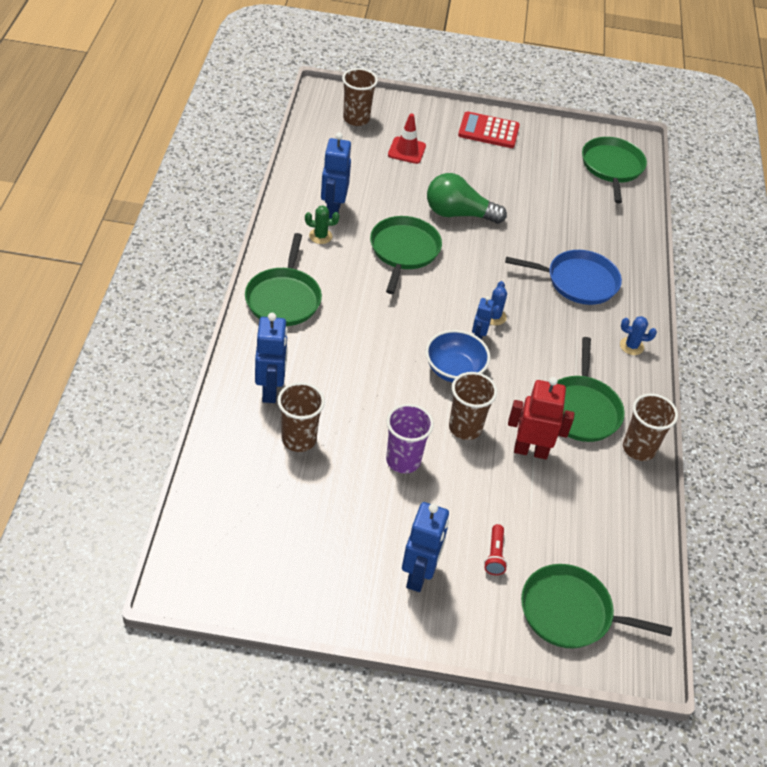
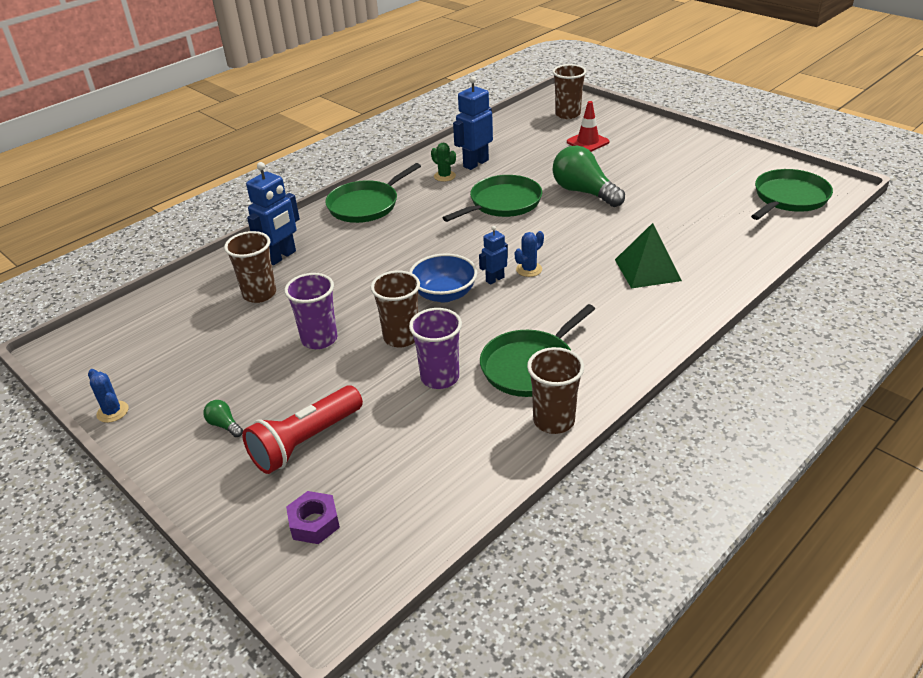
camera: 45 degrees right, 10 degrees down
blue robot [402,502,449,592] -> green light bulb [203,400,243,437]
red calculator [458,111,520,148] -> none
red flashlight [484,524,507,575] -> red flashlight [242,386,363,474], size x2.04
blue pan [505,250,622,305] -> green pyramid [615,223,682,289]
red robot [508,377,575,459] -> purple cup [409,308,462,389]
green pan [521,564,672,648] -> purple nut [286,491,340,544]
blue cactus [620,316,657,355] -> blue cactus moved to [88,369,128,423]

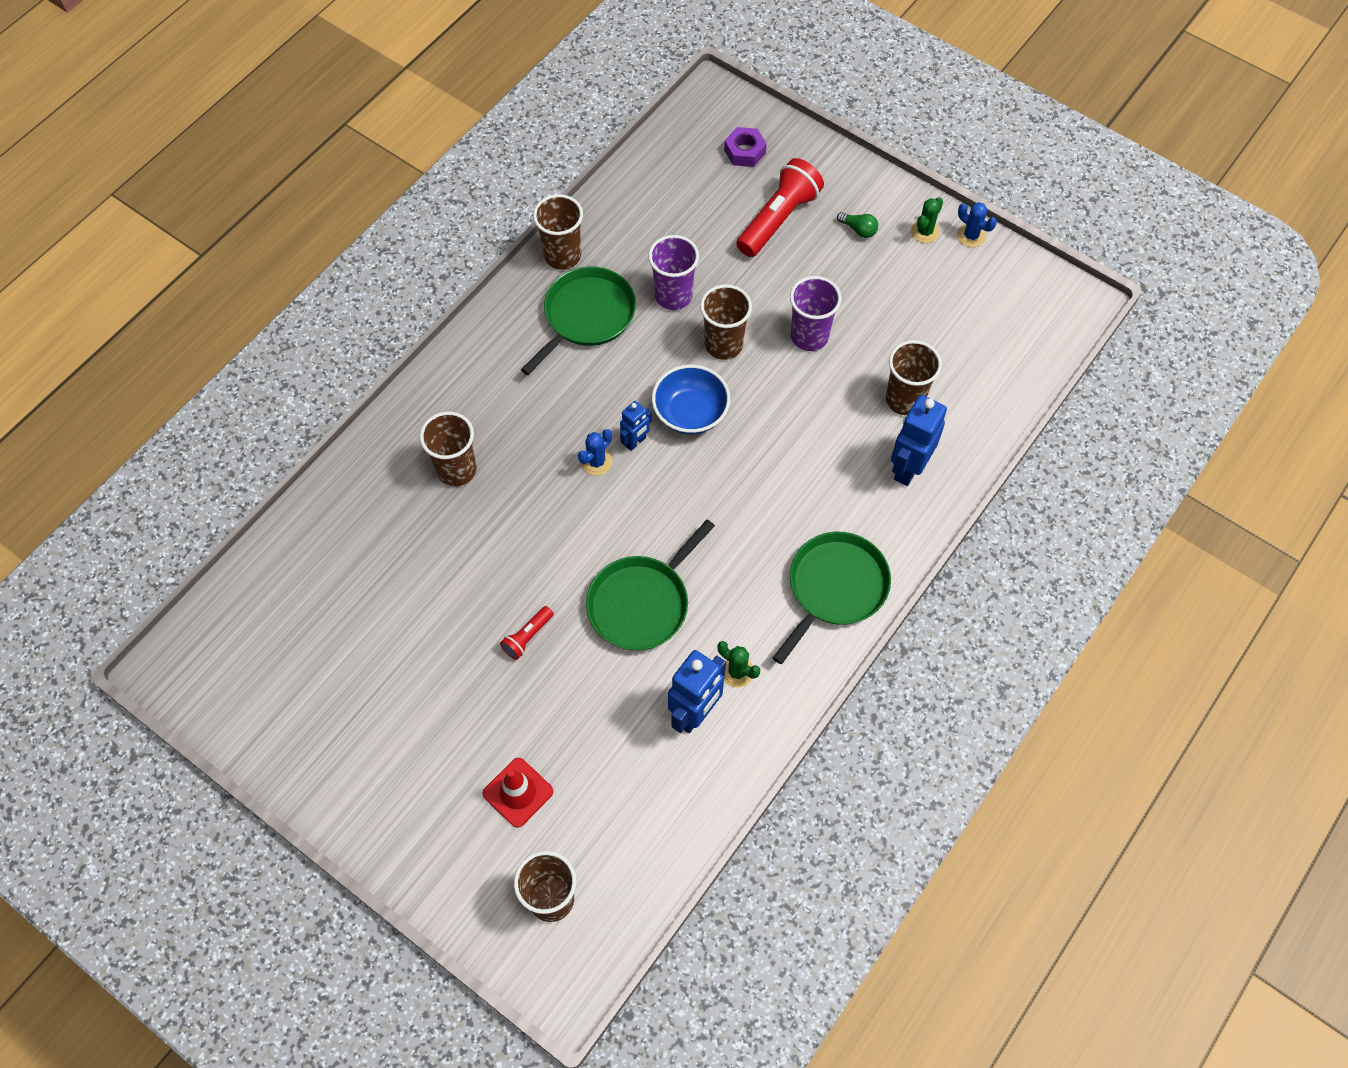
camera: 170 degrees right, 25 degrees up
green light bulb [552,146,625,207] -> red flashlight [500,606,554,660]
green pyramid [615,223,682,289] -> brown cup [420,412,477,486]
green pan [751,169,833,220] -> none
none -> green cactus [911,197,943,243]

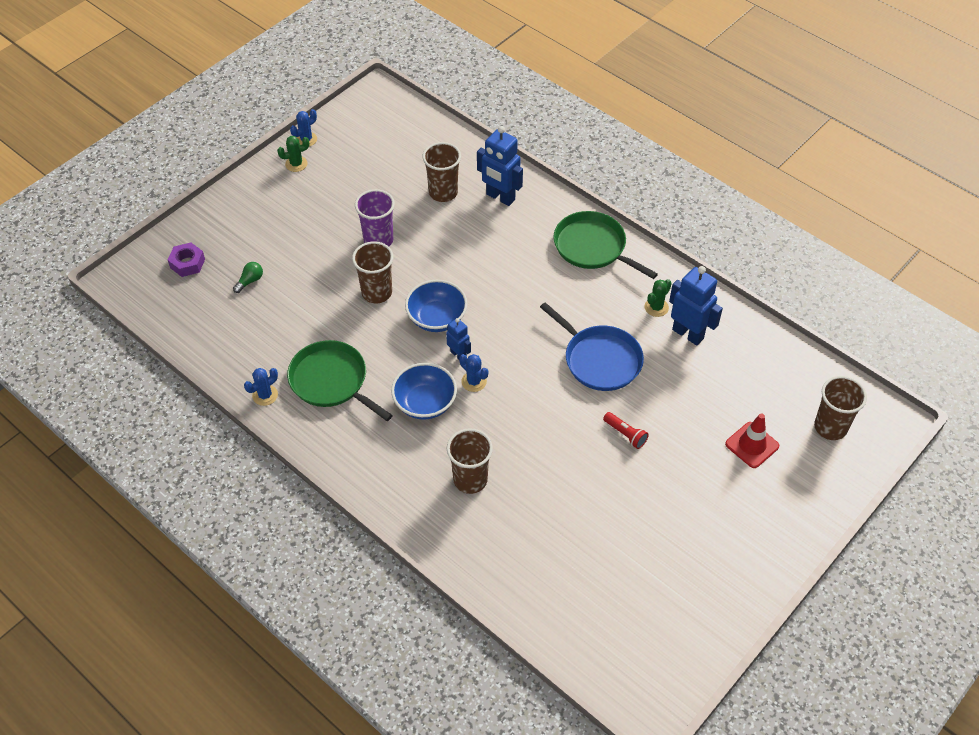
camera: 85 degrees left, 10 degrees down
brown cup [533,194,583,270] -> blue cactus [244,368,278,406]
green pan [586,519,715,651] -> blue pan [540,302,644,391]
purple cup [648,235,699,310] -> none
red flashlight [736,158,824,257] -> none
green light bulb [837,212,878,238] -> green light bulb moved to [233,262,263,293]
green cactus [911,197,943,243] -> green cactus turned 60 degrees counterclockwise [277,136,309,172]
none -> blue bowl [391,363,457,420]

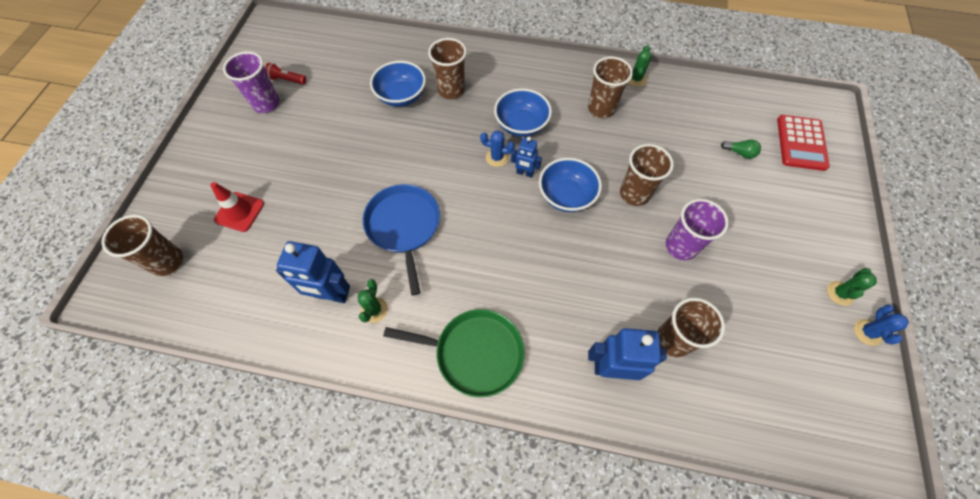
camera: 150 degrees right, 10 degrees up
purple nut [168,242,205,277] -> red calculator [777,115,830,171]
green light bulb [233,262,263,293] -> green light bulb turned 75 degrees counterclockwise [721,139,761,159]
blue cactus [244,368,278,406] -> green cactus [628,45,652,87]
green pan [287,340,393,421] -> brown cup [588,56,633,118]
blue pan [540,302,644,391] -> blue pan turned 60 degrees clockwise [363,184,440,296]
red flashlight [603,412,649,449] -> red flashlight moved to [265,63,306,84]
none -> purple cup [223,51,280,113]
none -> blue bowl [370,61,426,107]

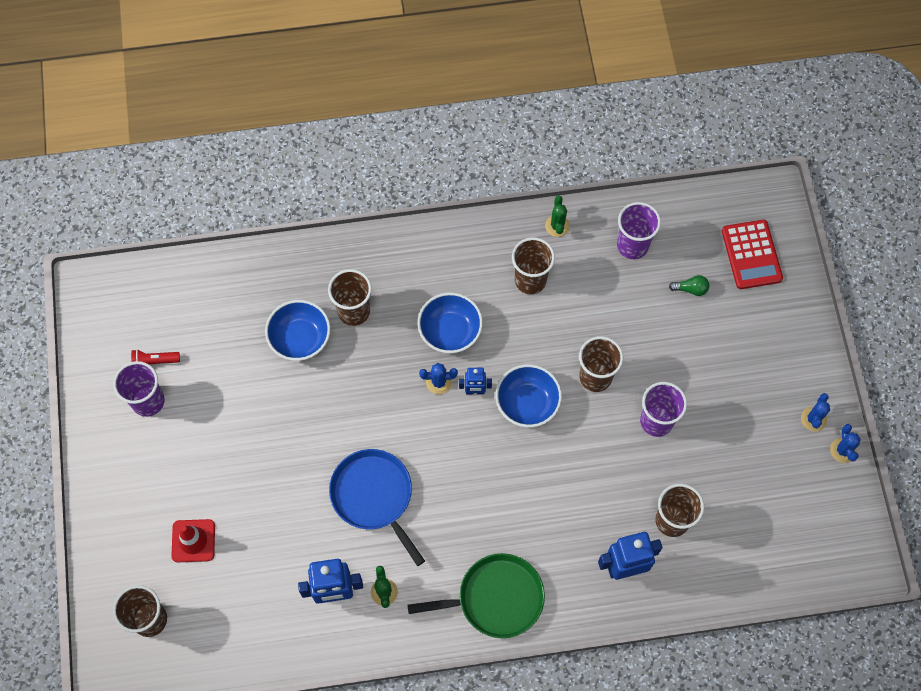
camera: 20 degrees left, 5 degrees up
green cactus [827,268,877,306] -> blue cactus [801,393,830,431]
none -> purple cup [617,202,661,259]

